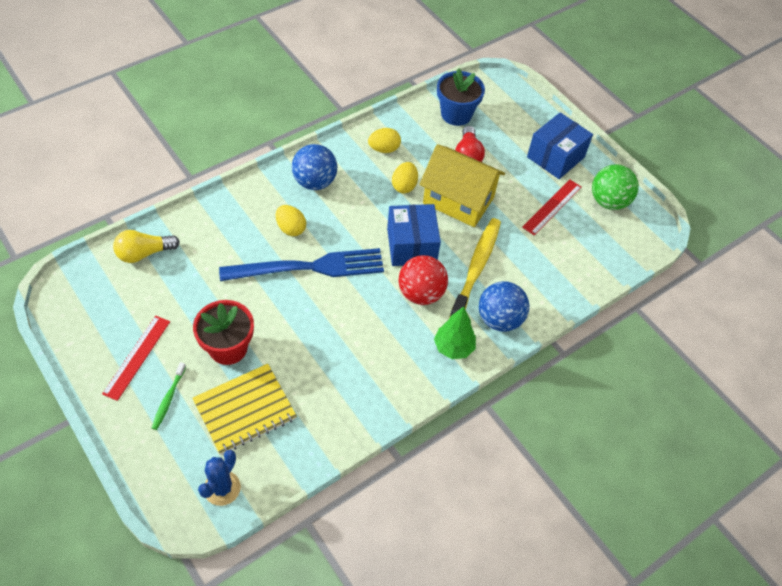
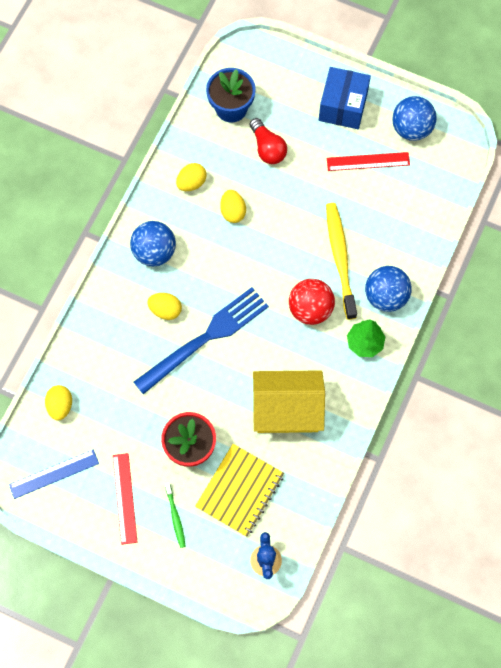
camera: 25 degrees left, 15 degrees up
yellow light bulb [113,230,180,263] -> yellow egg [45,385,72,421]
blue box [387,204,441,266] -> none
yellow house [420,144,505,227] -> yellow house moved to [253,370,325,433]
red ruler [522,179,581,235] -> red ruler turned 75 degrees clockwise [327,152,410,171]
green ball [592,164,639,210] -> blue ball [392,96,437,141]
none -> blue ruler [9,450,99,499]

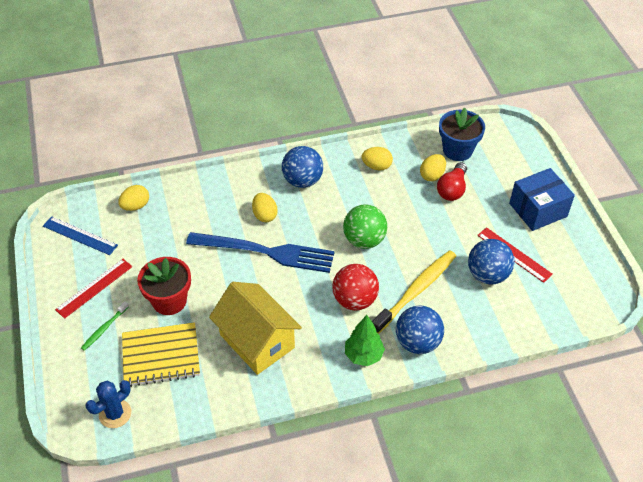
camera: 50 degrees right, 20 degrees down
yellow egg [220,190,246,223] -> yellow egg moved to [420,154,446,181]
blue ball [392,96,437,141] -> blue ball moved to [468,239,515,285]
none -> green ball [343,204,387,249]

